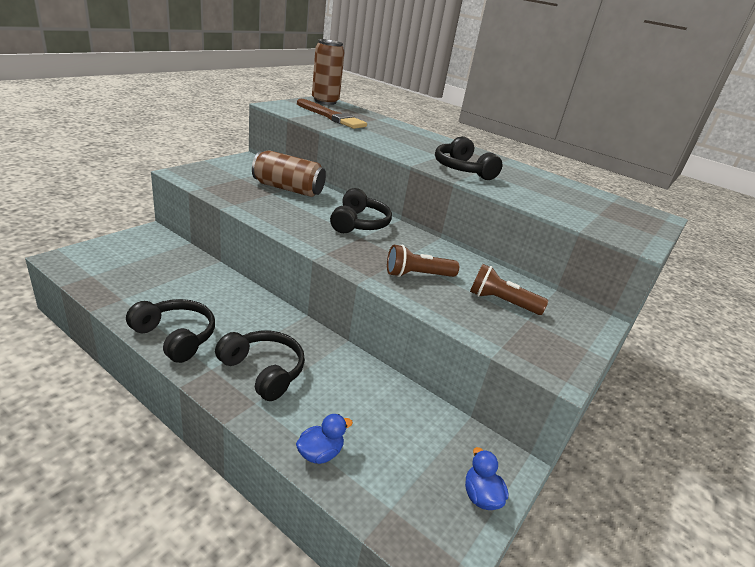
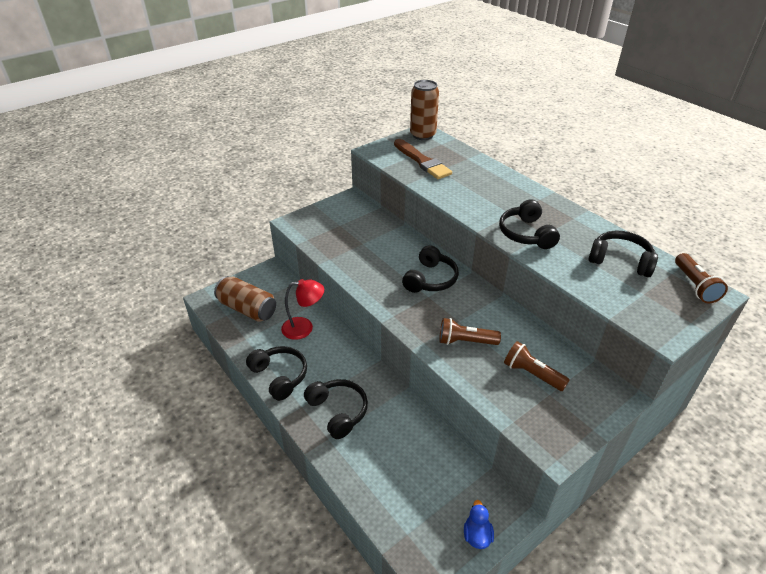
camera: 20 degrees right, 10 degrees up
brown can [252,150,326,197] -> brown can moved to [214,276,276,322]
blue duck [296,414,353,464] -> none
none -> red lamp [281,279,324,340]
none -> black headphones [589,231,658,277]
none -> brown flashlight [675,253,728,303]

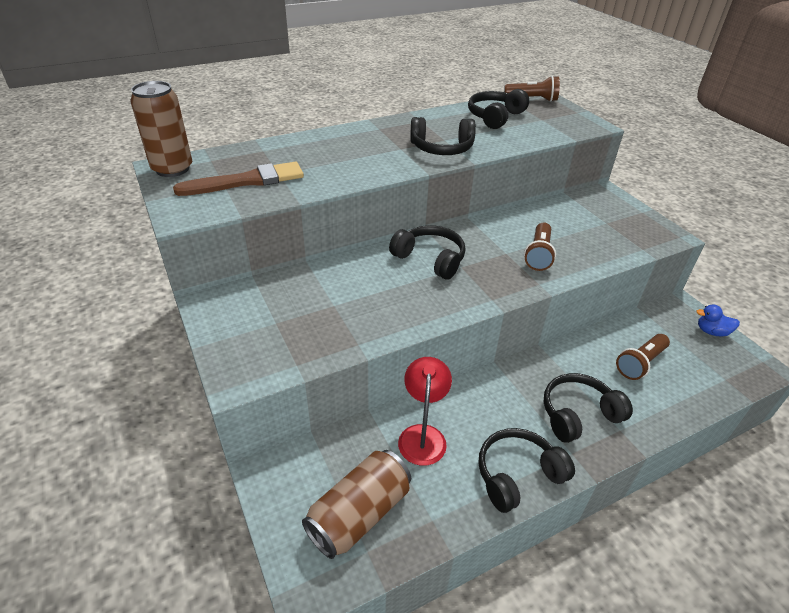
camera: 80 degrees left, 0 degrees up
brown flashlight [504,341,570,391] -> brown flashlight moved to [616,334,670,380]

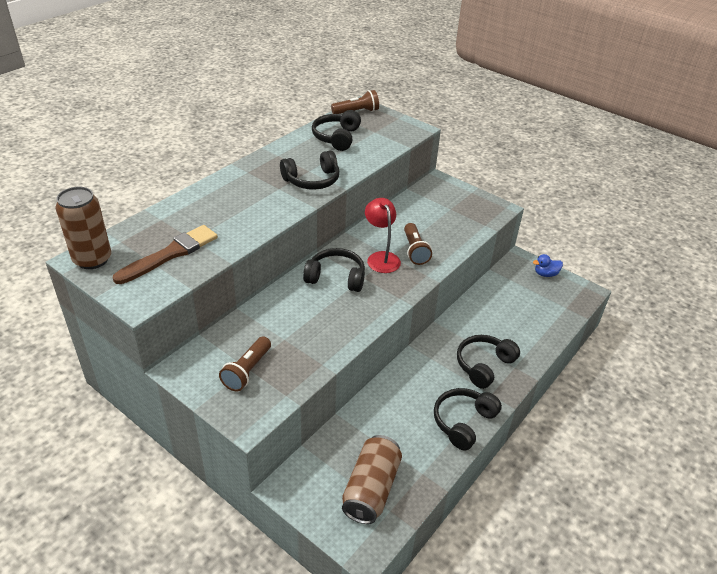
camera: 25 degrees left, 0 degrees up
red lamp [398,357,452,466] -> red lamp moved to [365,198,401,273]
brown flashlight [616,334,670,380] -> brown flashlight moved to [219,336,271,392]

